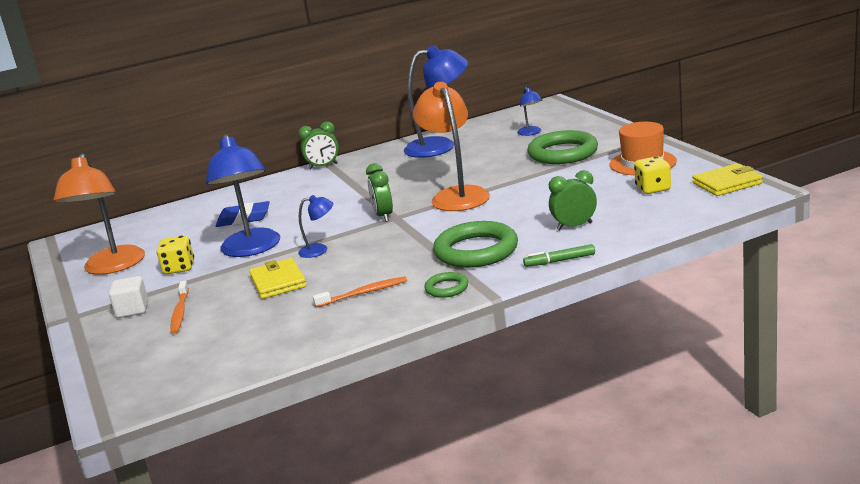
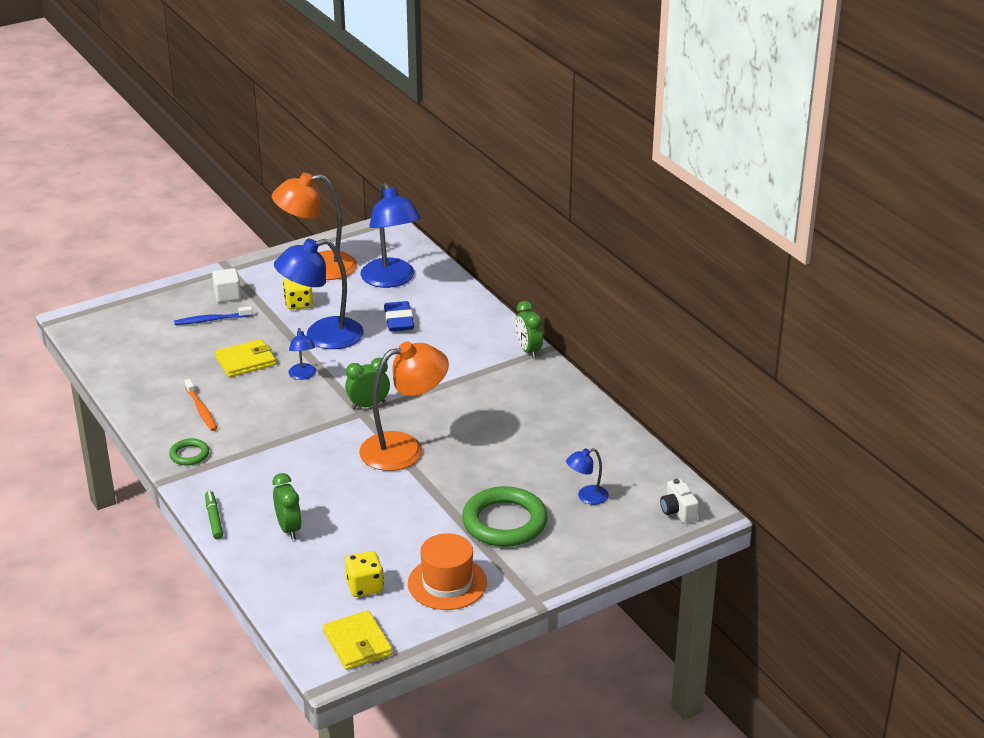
camera: 80 degrees right, 10 degrees up
orange toothbrush [171,281,189,334] -> blue toothbrush [174,306,253,325]
blue lamp [404,45,468,158] -> blue lamp moved to [360,183,421,288]
green ring [433,221,518,268] -> none
none -> white camera [660,479,699,524]

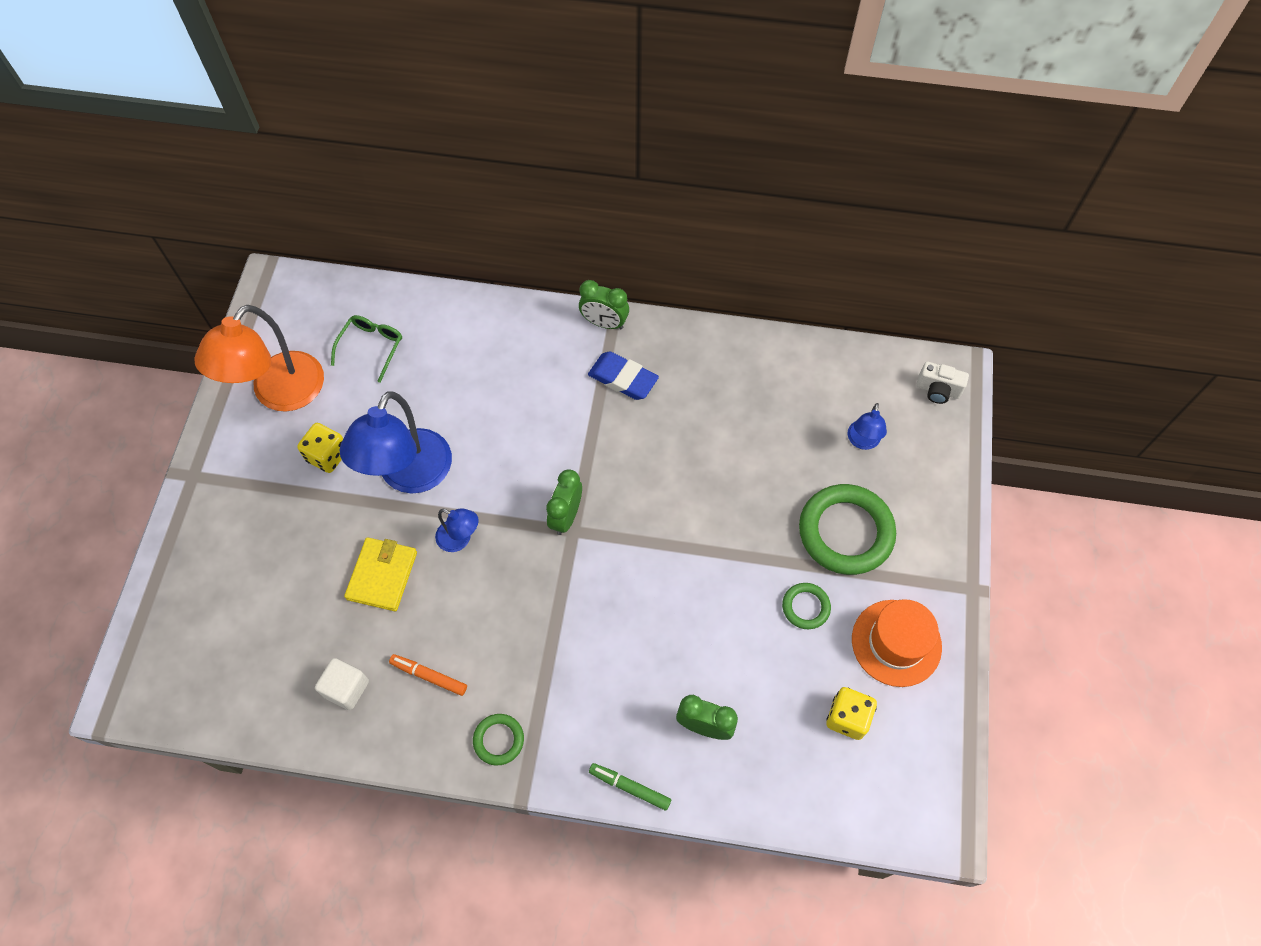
camera: 50 degrees left, 30 degrees up
blue toothbrush [174,306,253,325] -> none
orange toothbrush [184,379,217,431] -> orange marker [389,654,467,696]
white cube [212,268,241,302] -> white cube moved to [315,658,369,710]
yellow wallet [323,610,392,670] -> none
orange lamp [359,342,449,471] -> none
blue lamp [360,183,421,288] -> green glasses [331,315,402,383]
blue eraser [384,301,414,332] -> blue eraser moved to [588,351,659,400]
none -> green ring [782,583,831,629]

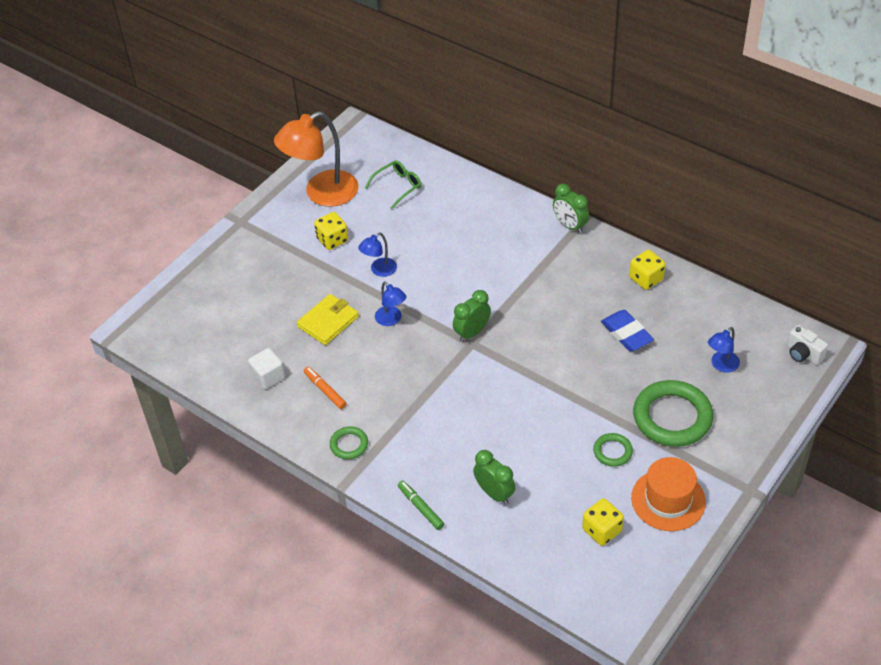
camera: 30 degrees right, 15 degrees down
blue lamp [340,391,452,493] -> blue lamp [358,232,397,277], size x0.47
blue eraser [588,351,659,400] -> blue eraser moved to [601,310,654,351]
none -> yellow dice [629,250,666,290]

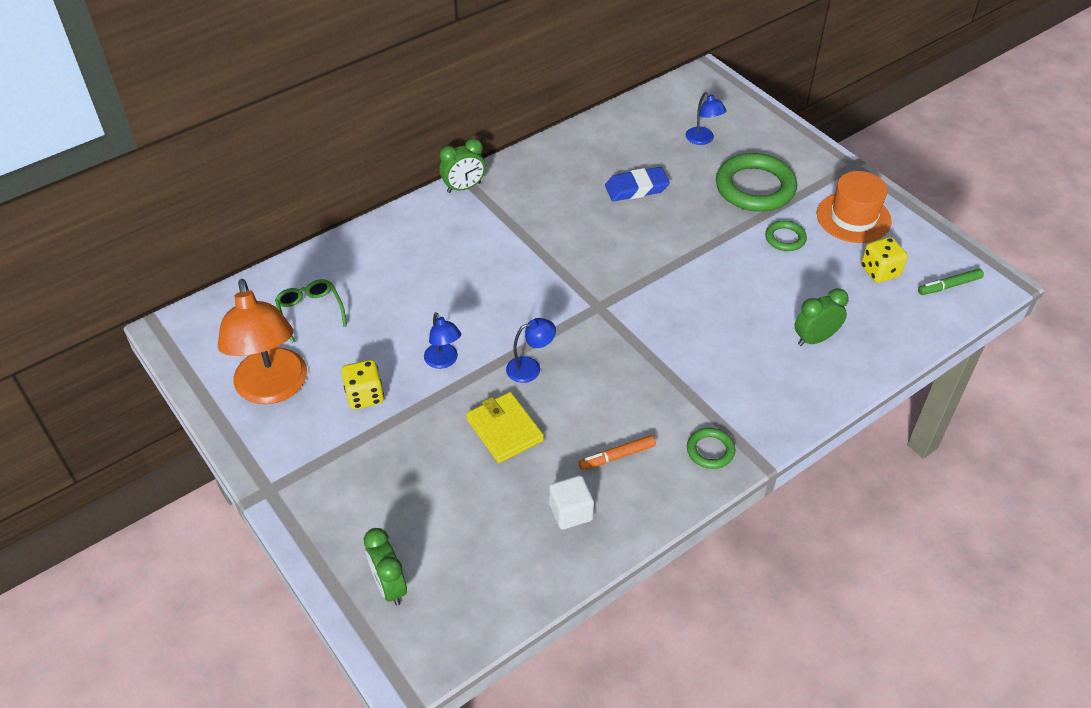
camera: 75 degrees left, 0 degrees up
green marker [398,480,444,530] -> green marker moved to [918,269,984,295]
green clock [453,290,491,342] -> green clock moved to [364,528,407,606]
yellow dice [629,250,666,290] -> none
white camera [787,325,828,365] -> none

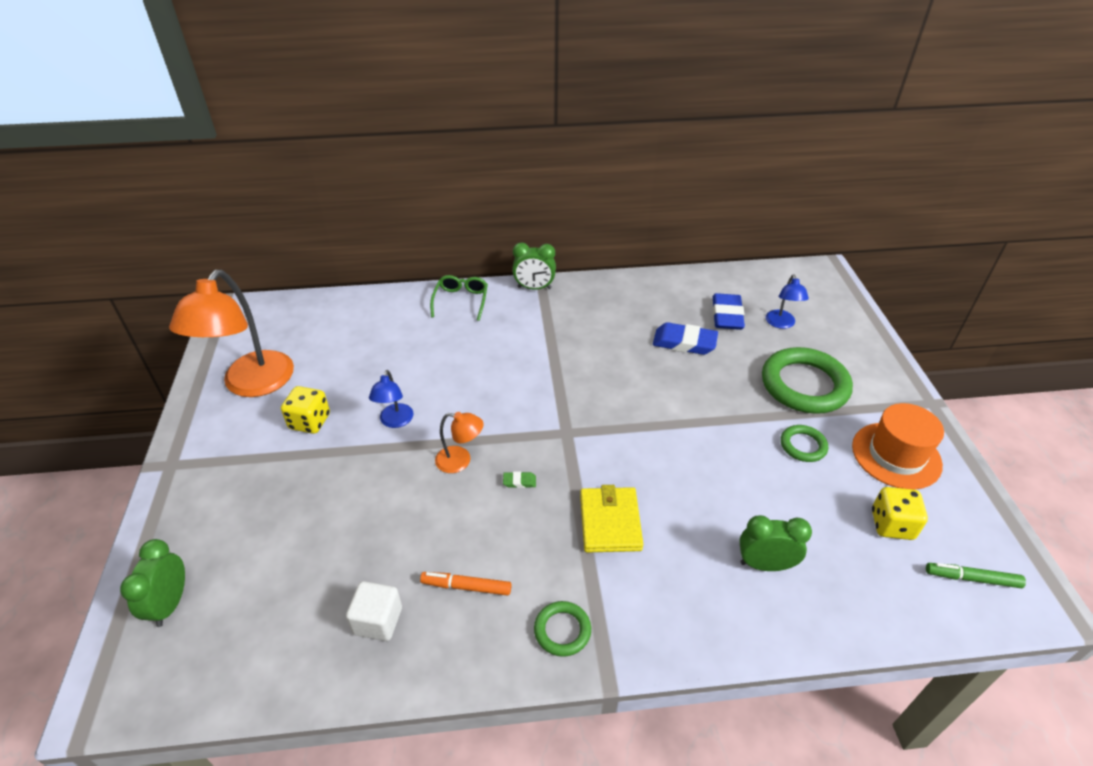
camera: 30 degrees right, 5 degrees down
green glasses [275,279,347,343] -> green glasses moved to [430,275,488,321]
yellow wallet [466,392,544,463] -> yellow wallet moved to [580,485,643,552]
blue lamp [506,318,556,383] -> orange lamp [435,412,484,473]
none -> green eraser [503,472,536,488]
none -> blue eraser [713,293,745,330]

